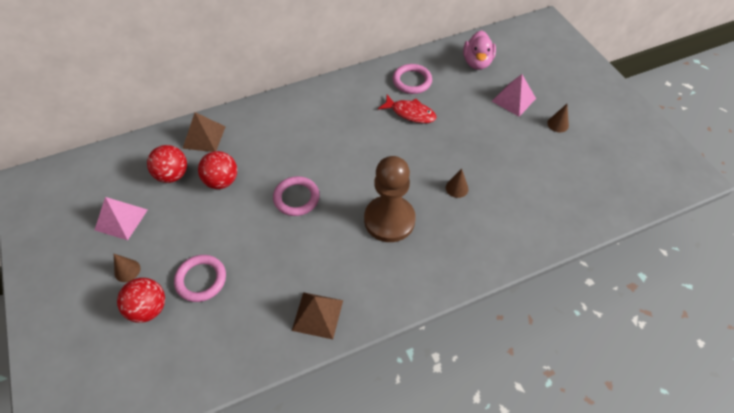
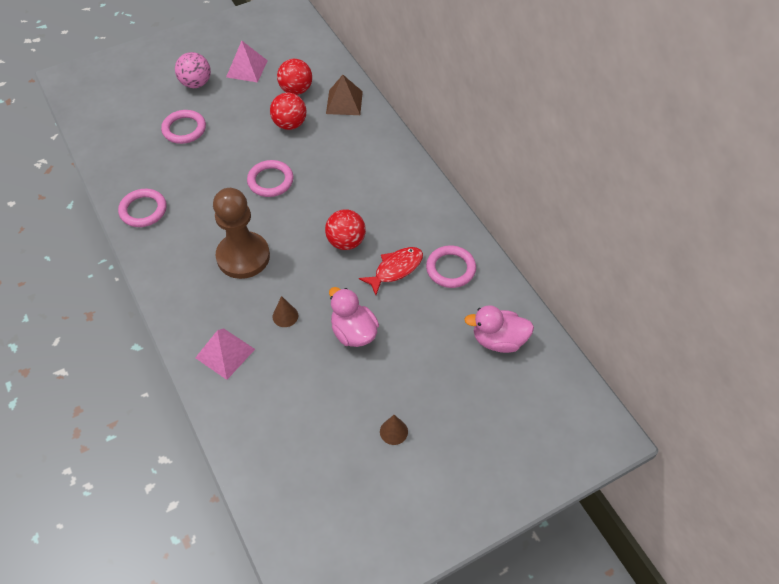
camera: 85 degrees right, 0 degrees up
brown cone [114,254,140,282] -> pink ball [175,52,211,88]
red ball [117,278,165,323] -> red ball moved to [325,209,366,250]
brown pyramid [292,292,343,339] -> pink ring [118,189,167,227]
red fish [378,95,436,123] -> red fish turned 150 degrees counterclockwise [359,247,423,295]
pink pyramid [492,74,536,117] -> pink pyramid moved to [195,328,255,380]
none -> pink duck [329,287,379,347]

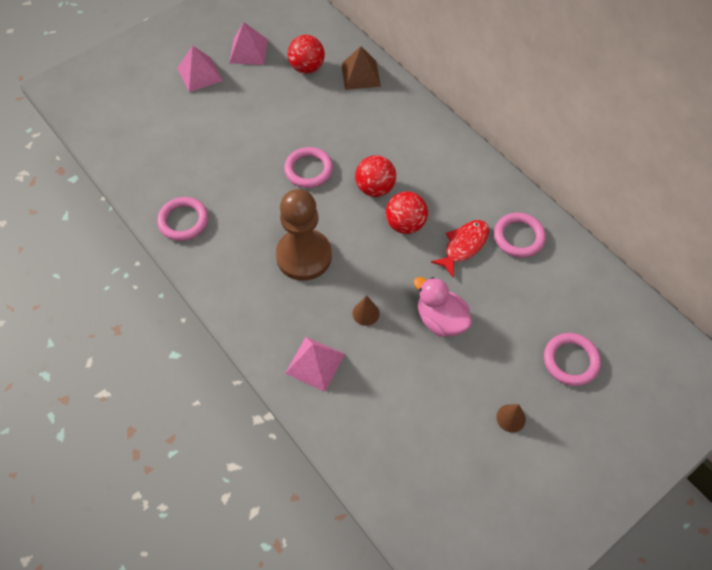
camera: 10 degrees left, 5 degrees up
pink ring [161,110,206,144] -> pink ring moved to [544,333,601,386]
pink ball [175,52,211,88] -> pink pyramid [177,45,223,92]
red ball [270,93,306,130] -> red ball moved to [355,155,396,197]
pink duck [464,305,534,353] -> none

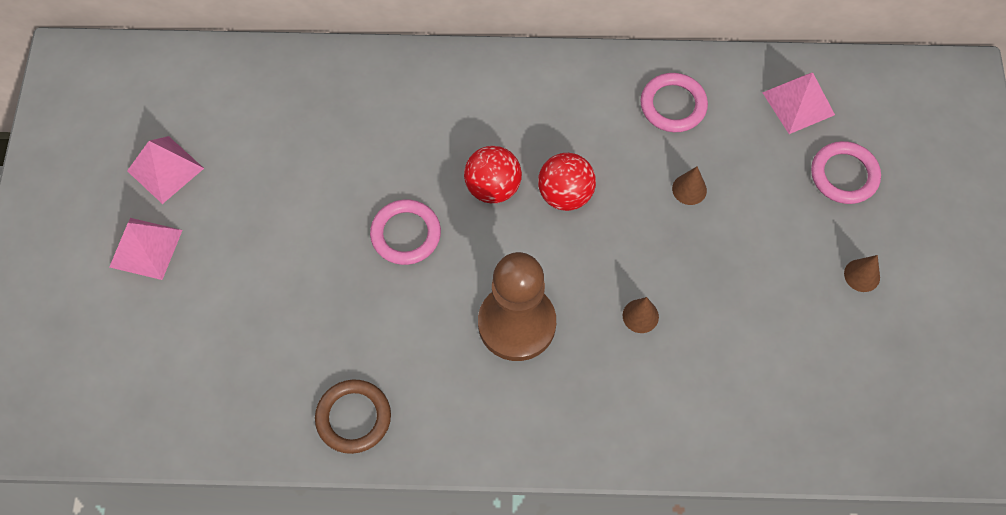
camera: 50 degrees left, 5 degrees up
pink ring [157,197,208,241] -> brown ring [315,379,391,454]
pink pyramid [285,337,345,392] -> pink pyramid moved to [762,72,835,134]
red ball [288,35,325,74] -> none
brown pyramid [341,46,381,90] -> none
pink duck [414,277,472,337] -> none
red fish [431,220,489,277] -> none
none -> brown cone [672,166,707,205]

